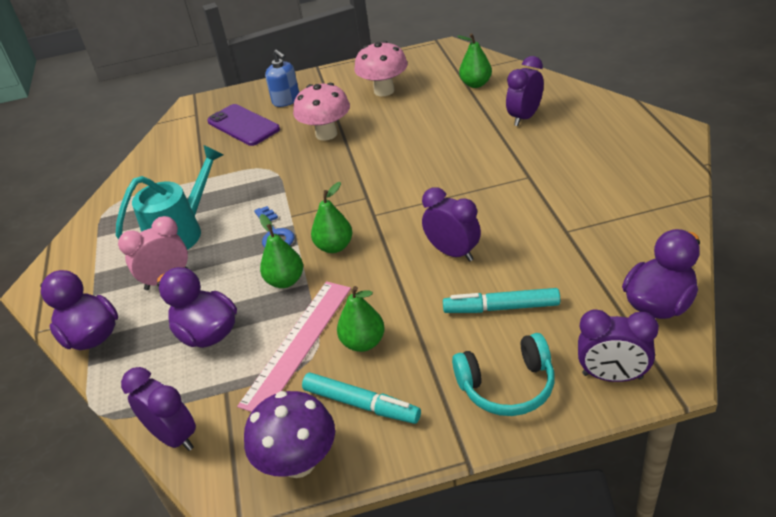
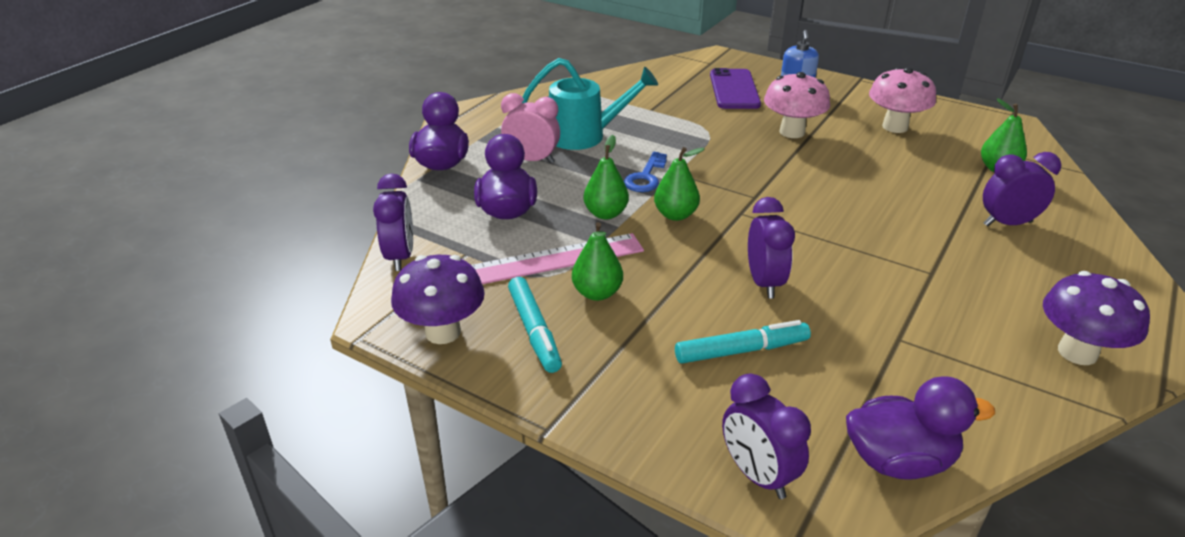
camera: 40 degrees right, 5 degrees down
turquoise marker [443,288,560,313] -> turquoise marker turned 120 degrees clockwise [675,320,811,363]
turquoise headphones [452,333,555,416] -> none
none -> purple mushroom [1043,271,1150,365]

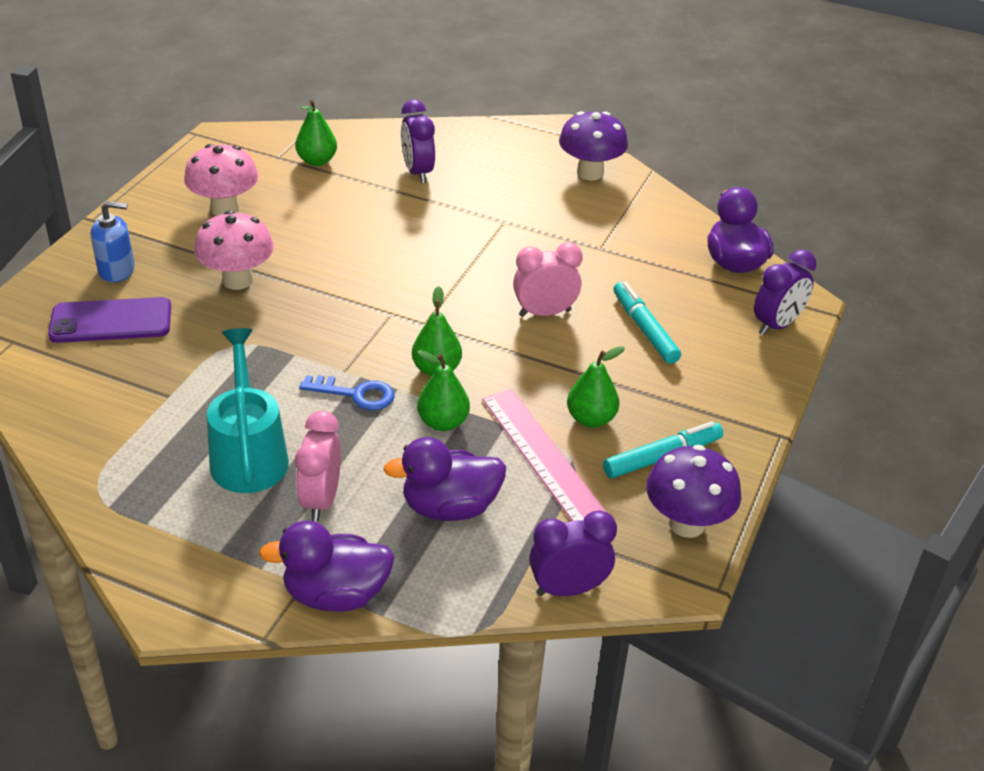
camera: 100 degrees left, 5 degrees up
purple clock [748,197,795,299] -> pink clock [513,242,583,317]

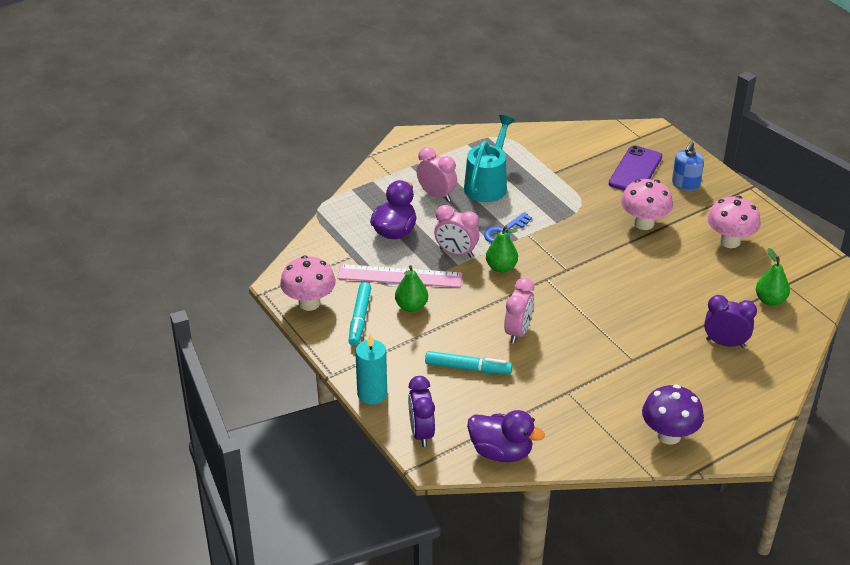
camera: 125 degrees right, 0 degrees up
turquoise watering can [207,328,289,493] -> turquoise watering can turned 90 degrees counterclockwise [464,115,515,202]
purple duck [259,520,394,612] -> none
green pear [417,350,470,431] -> pink clock [434,205,479,258]
purple clock [529,510,617,596] -> none
purple mushroom [646,445,741,538] -> pink mushroom [280,256,336,311]
none -> turquoise candle [355,334,387,405]

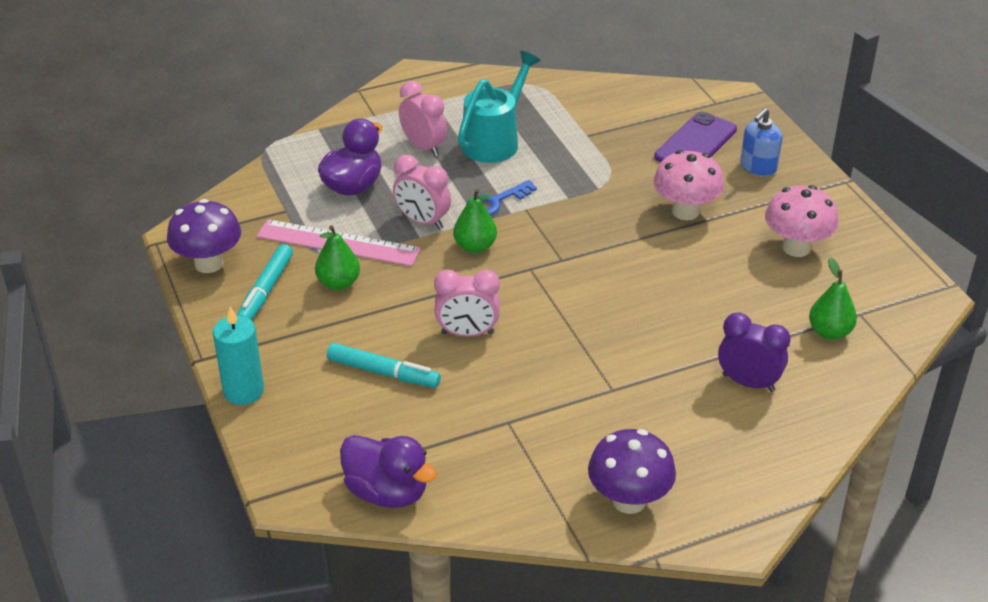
camera: 10 degrees right, 0 degrees up
pink mushroom [280,256,336,311] -> purple mushroom [167,199,241,273]
purple clock [408,376,435,447] -> none
pink clock [504,278,534,344] -> pink clock turned 60 degrees clockwise [434,270,500,337]

